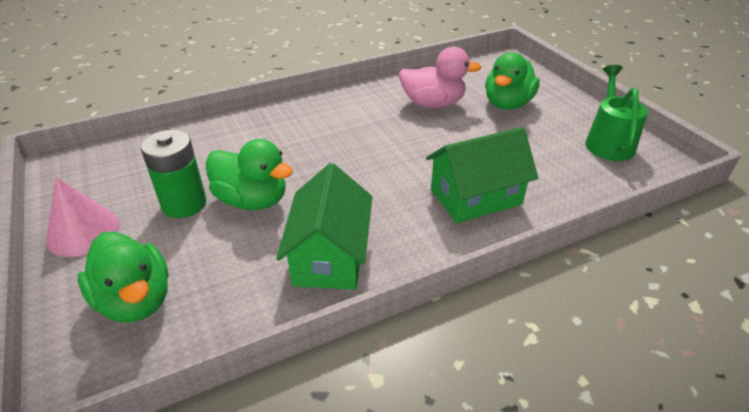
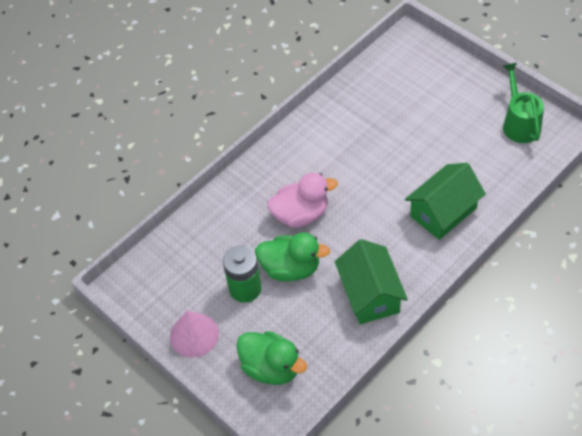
camera: 15 degrees left, 15 degrees up
pink duck [399,47,481,108] -> pink duck moved to [267,173,338,227]
green duck [485,52,540,110] -> none

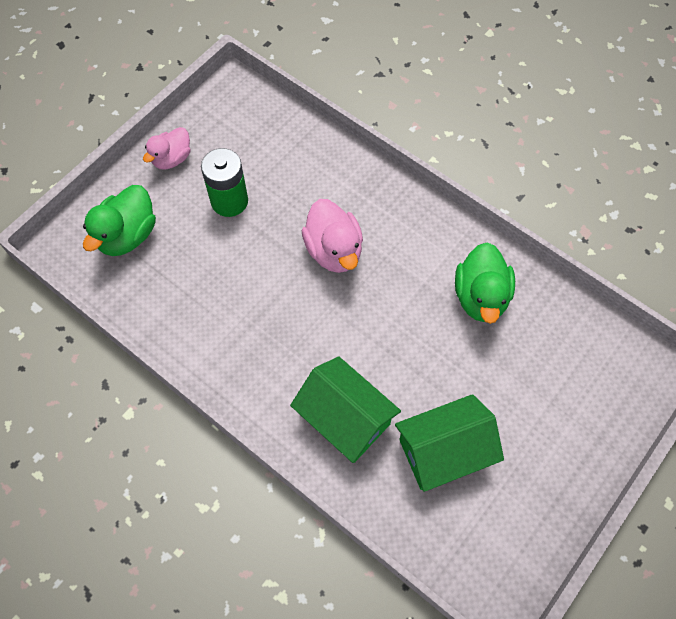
camera: 80 degrees right, 10 degrees up
pink cone [170,311,219,358] -> pink duck [143,127,191,170]
green duck [255,232,330,282] -> green duck moved to [455,242,515,324]
green house [335,239,408,324] -> green house moved to [395,394,504,492]
green watering can [503,63,544,143] -> none

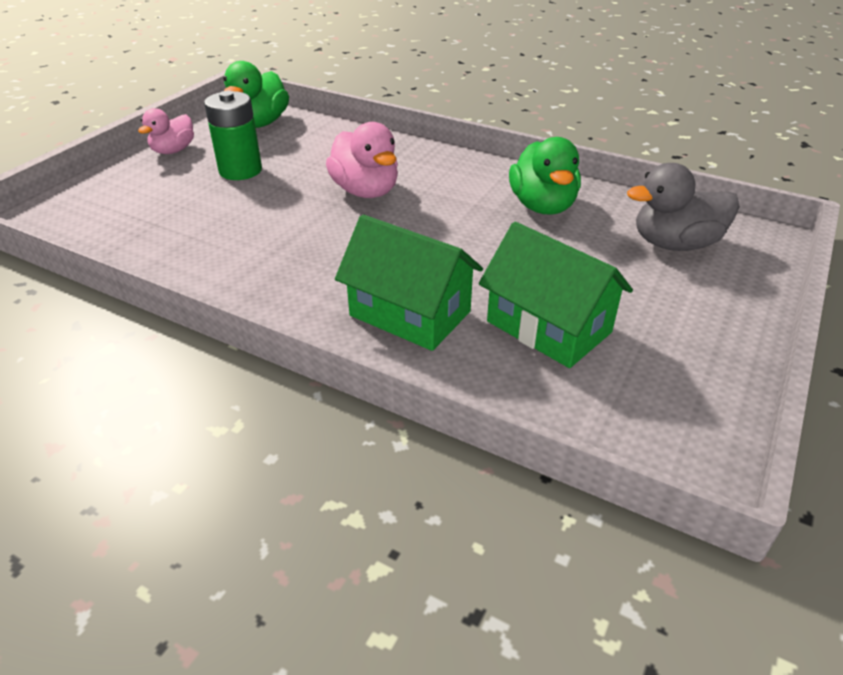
camera: 10 degrees left, 25 degrees down
green duck [83,185,156,256] -> green duck moved to [223,61,289,128]
green house [395,394,504,492] -> green house turned 75 degrees clockwise [479,222,633,368]
none -> grey duck [627,163,740,251]

